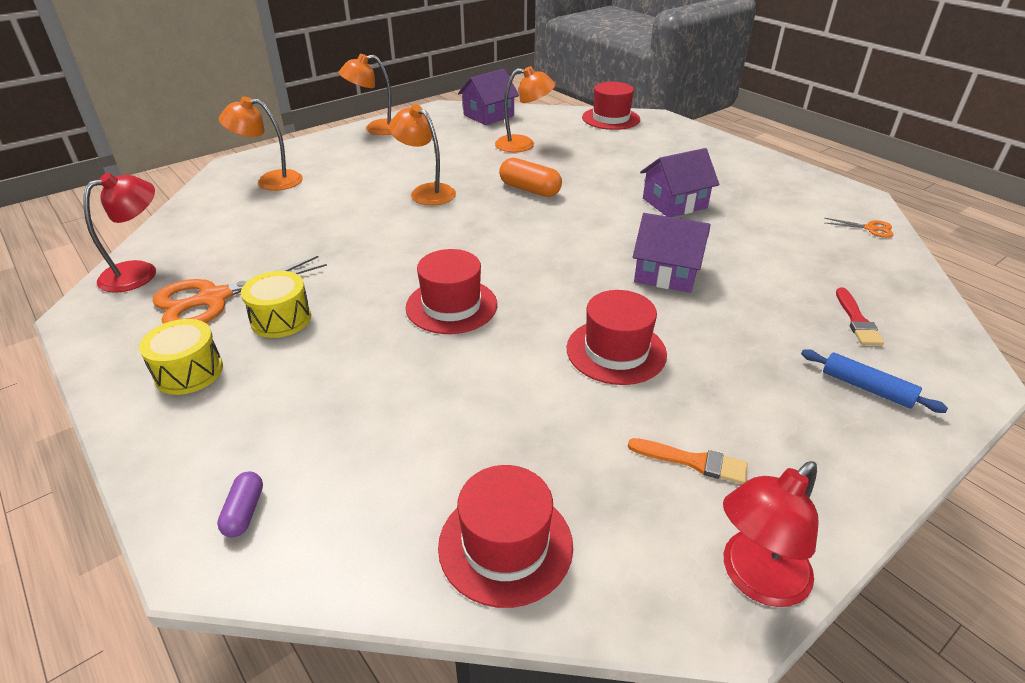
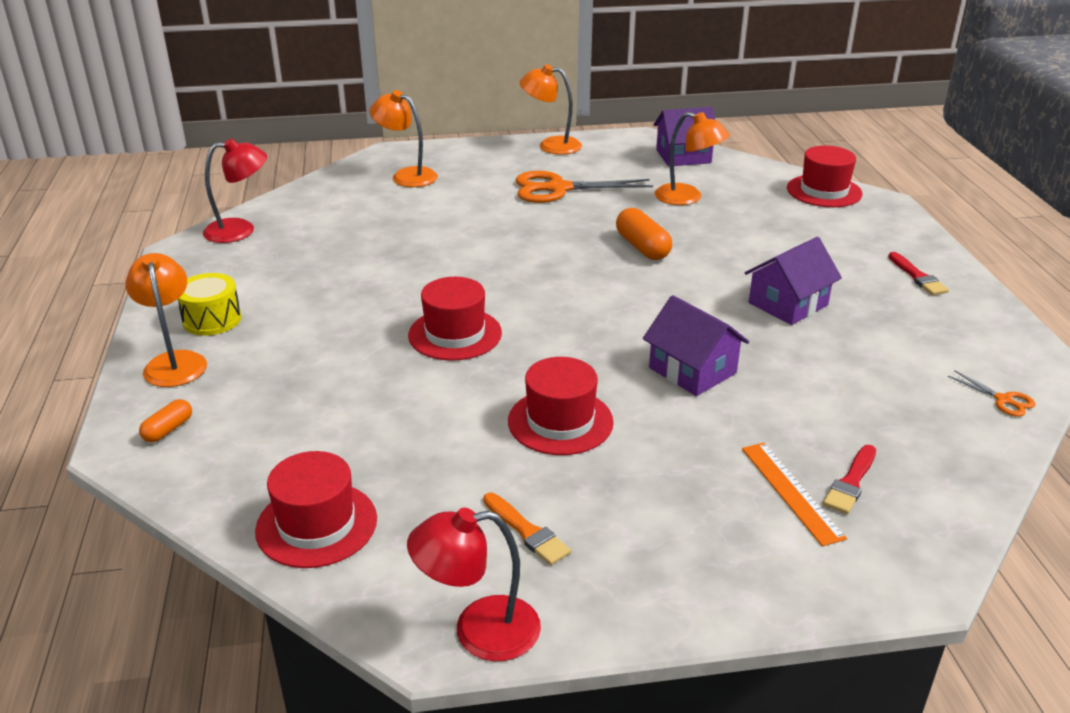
camera: 30 degrees right, 5 degrees down
orange scissors [152,256,327,324] -> orange scissors moved to [516,171,653,203]
purple capsule [217,471,263,537] -> orange capsule [139,399,192,442]
yellow drum [241,271,311,338] -> none
orange lamp [389,104,456,205] -> orange lamp moved to [125,253,207,387]
purple house [640,148,719,217] -> purple house turned 45 degrees counterclockwise [745,237,842,325]
blue rolling pin [801,349,948,413] -> none
none -> orange ruler [742,442,847,546]
none -> red brush [888,252,949,295]

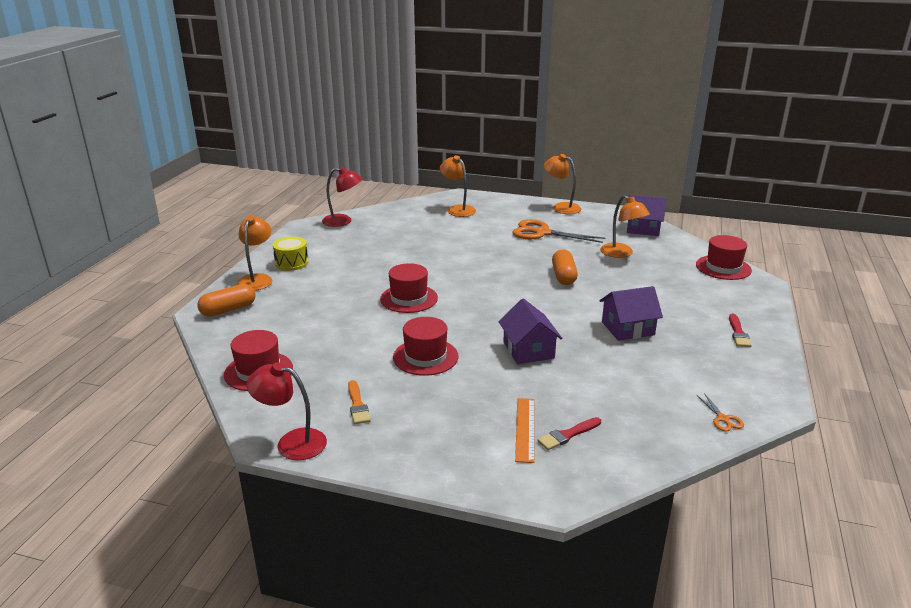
camera: 25 degrees right, 5 degrees down
orange capsule [139,399,192,442] -> orange capsule [197,284,256,317], size x1.74

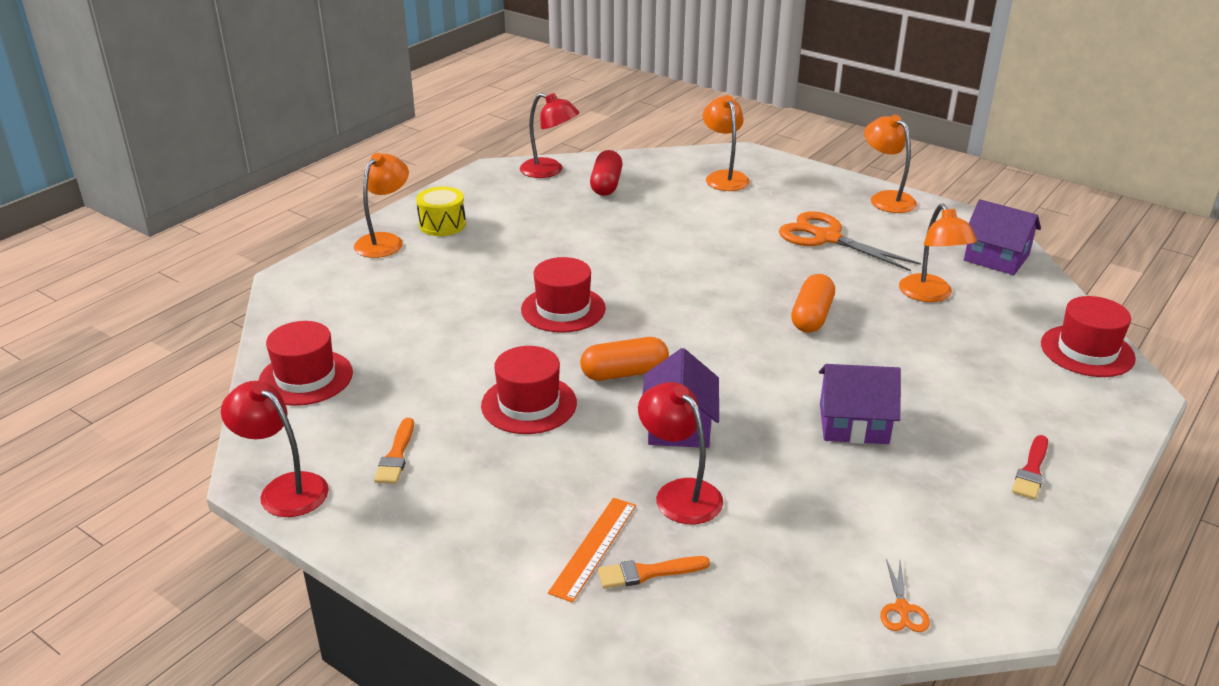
camera: 20 degrees right, 5 degrees up
orange capsule [197,284,256,317] -> orange capsule moved to [580,337,669,381]
red brush [537,417,601,450] -> orange brush [598,556,710,589]
none -> red capsule [590,150,623,196]
none -> red lamp [638,382,723,524]

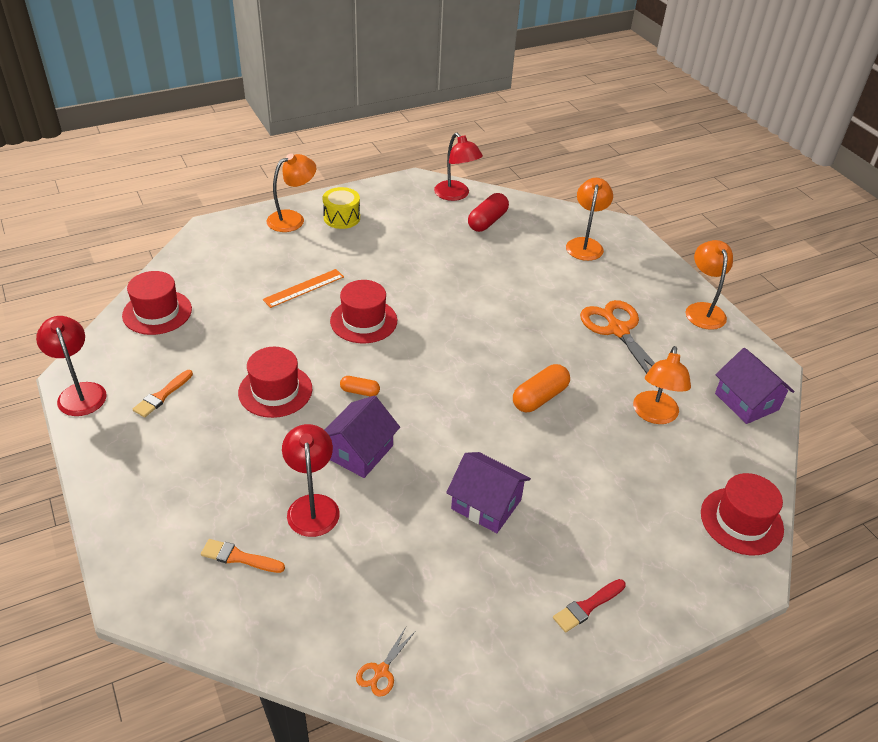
camera: 25 degrees right, 10 degrees up
orange ruler [548,498,636,602] -> orange ruler moved to [262,269,344,308]
orange capsule [580,337,669,381] -> orange capsule [340,376,380,396], size x0.57

